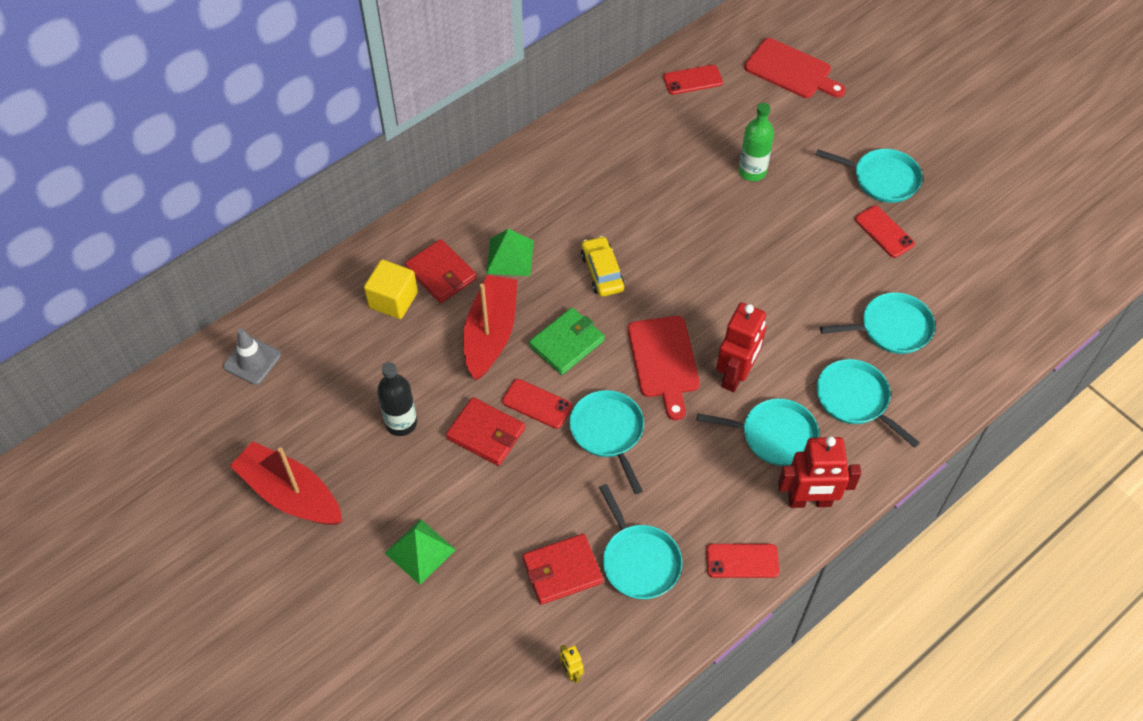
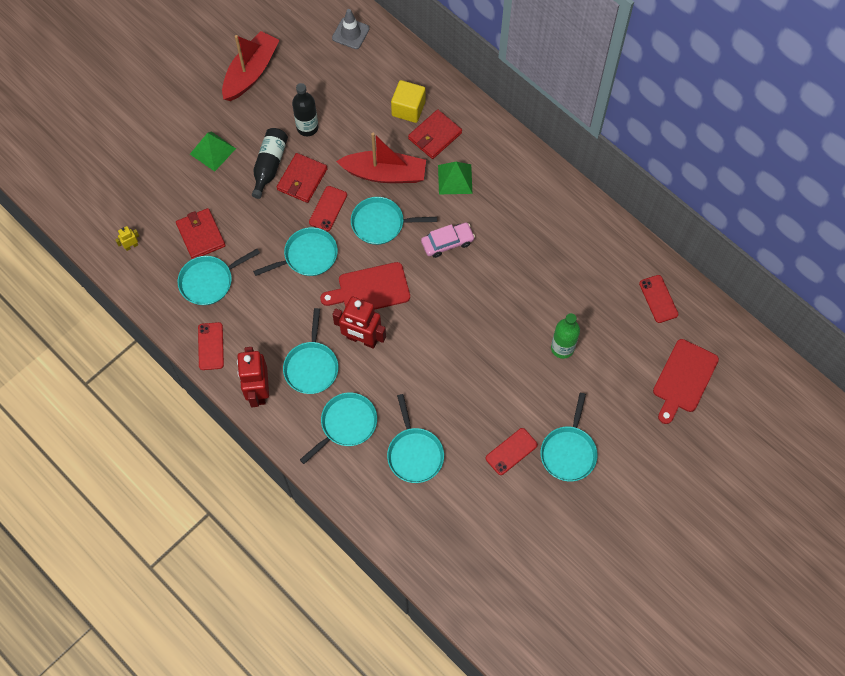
camera: 85 degrees right, 10 degrees up
green wallet [529,307,605,375] -> turquoise pan [351,197,437,245]
yellow car [581,236,625,297] -> pink car [421,223,475,258]
none -> black bottle [252,128,288,199]

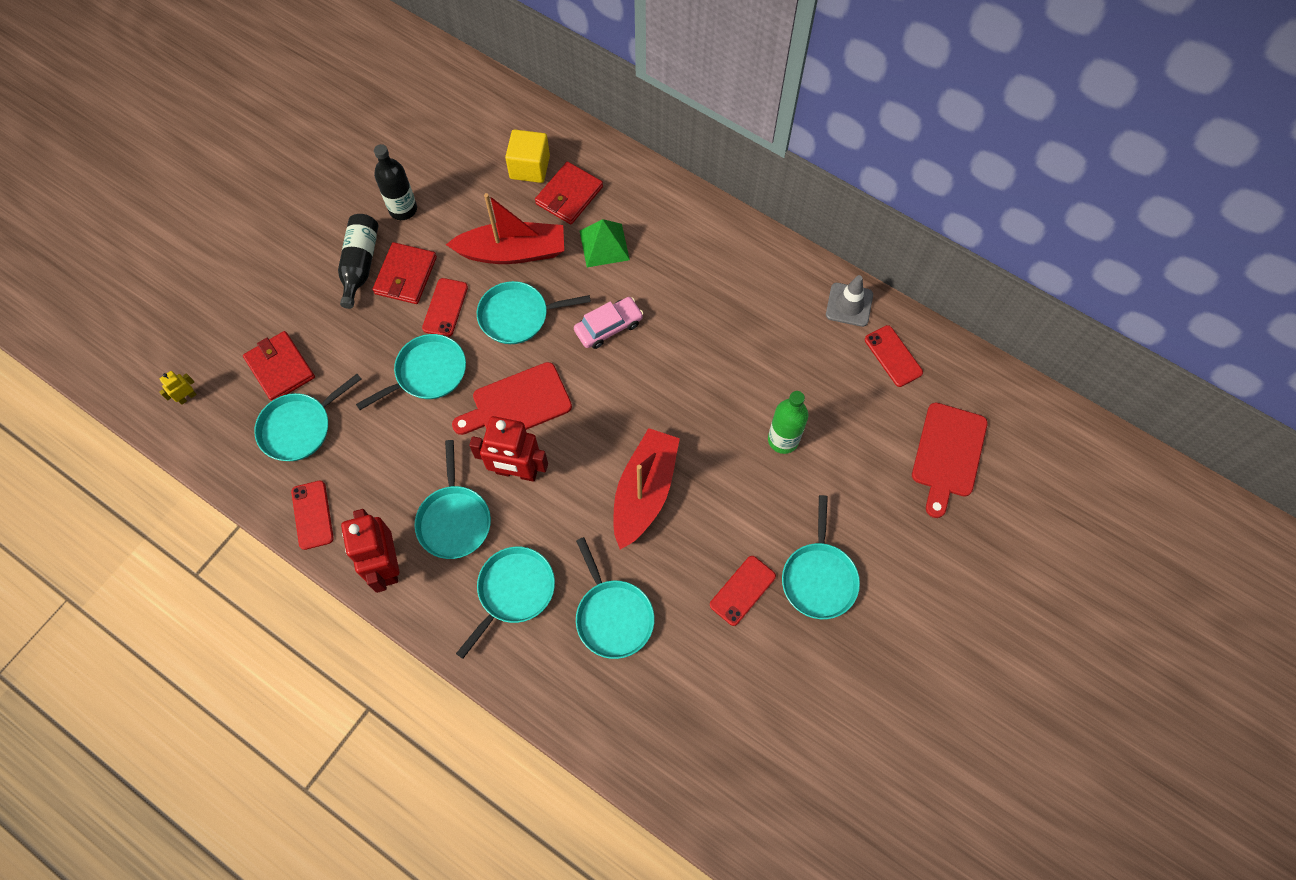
camera: 10 degrees left, 0 degrees up
green pyramid [190,132,236,172] -> none
red boat [222,31,279,101] -> red boat moved to [614,428,680,549]
grey traffic cone [332,9,370,49] -> grey traffic cone moved to [826,275,873,327]

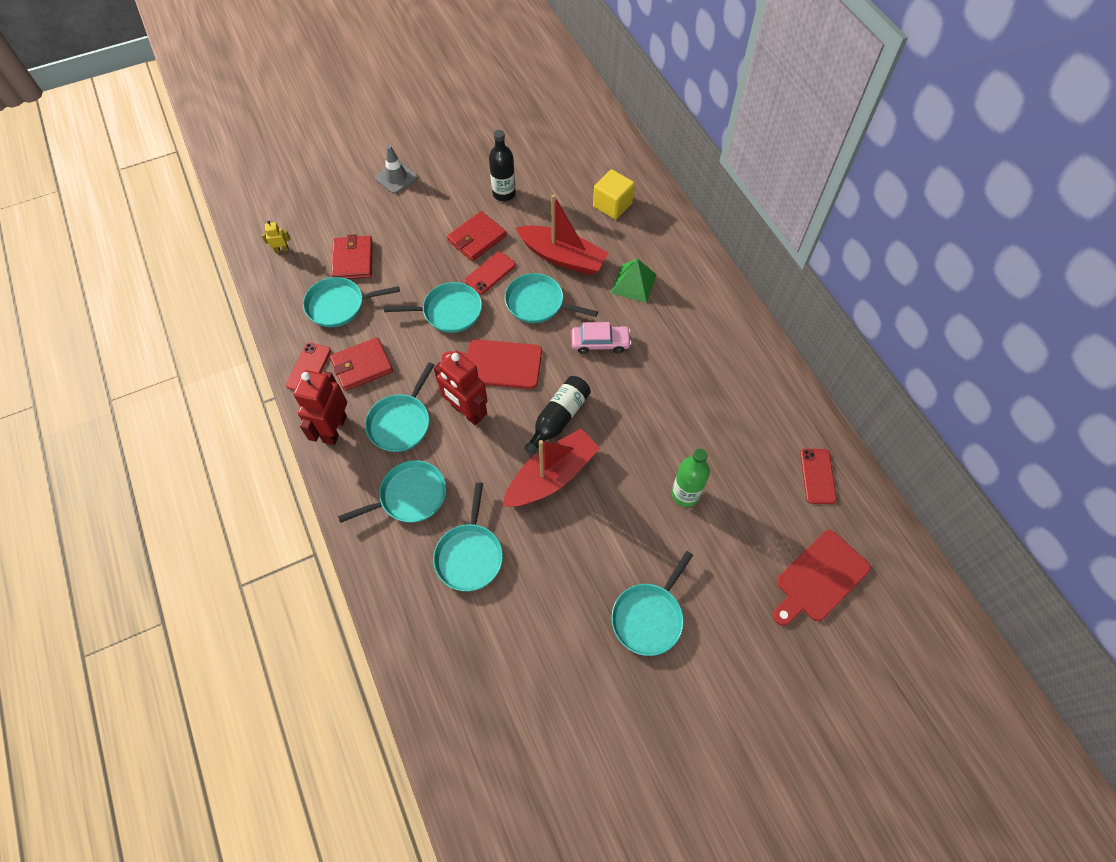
camera: 30 degrees right, 5 degrees down
black bottle [338,214,378,309] -> black bottle moved to [524,376,591,455]
red wallet [535,162,603,224] -> red wallet moved to [330,337,393,391]
red phone [710,556,776,626] -> none
grey traffic cone [826,275,873,327] -> grey traffic cone moved to [375,145,418,194]

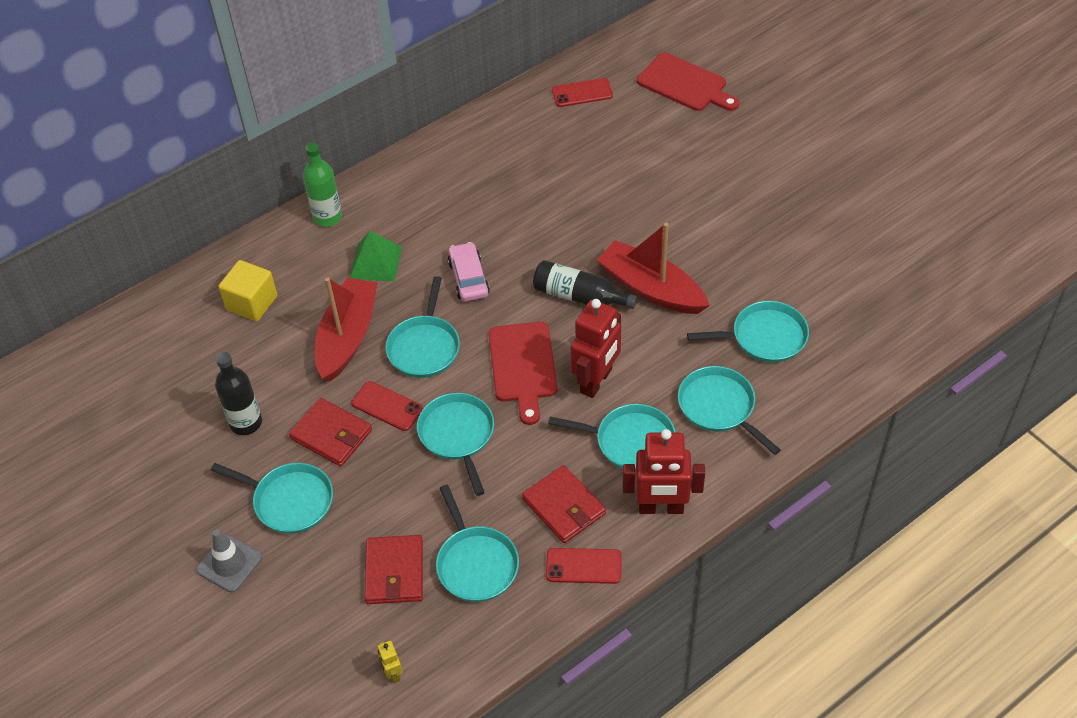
camera: 100 degrees left, 10 degrees down
red wallet [331,234,373,279] -> red wallet turned 75 degrees counterclockwise [365,535,423,604]
turquoise pan [611,551,693,656] -> turquoise pan moved to [211,463,333,534]
green bottle [672,448,710,507] -> green bottle moved to [303,143,342,227]

